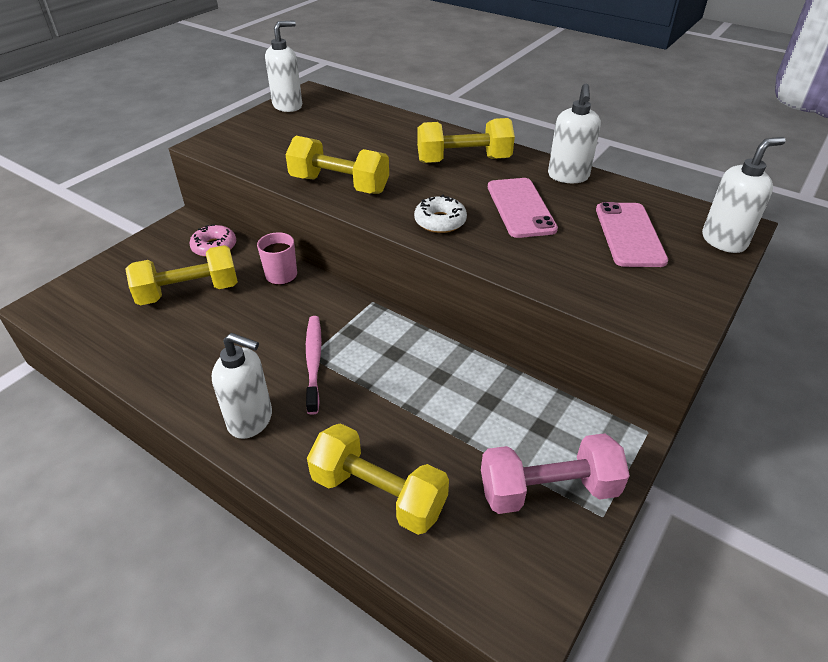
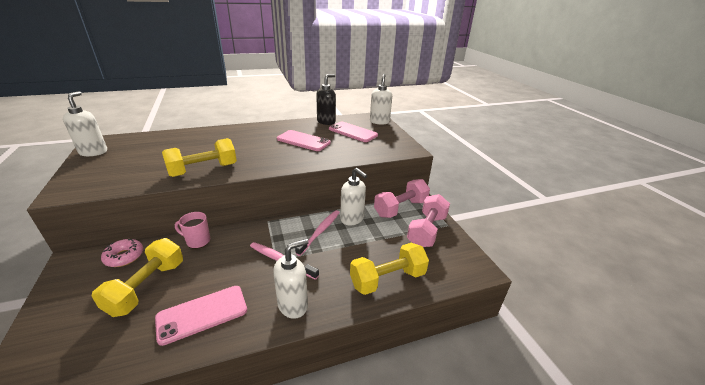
camera: 55 degrees left, 10 degrees down
white donut [414,195,467,233] -> none
yellow dumbbell [417,118,515,163] -> none
white soap dispenser [548,83,601,183] -> white soap dispenser moved to [340,168,367,225]
none -> pink phone [155,286,247,346]
none -> pink toothbrush [295,210,340,256]
none -> black soap dispenser [316,74,336,125]
none -> pink dumbbell [374,179,430,218]

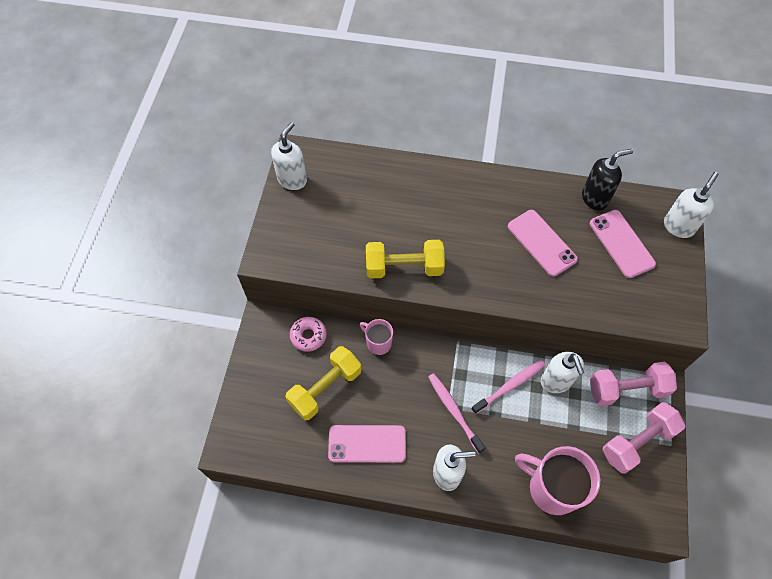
camera: 30 degrees right, 30 degrees up
yellow dumbbell [350,243,429,295] -> pink mug [515,446,600,515]

